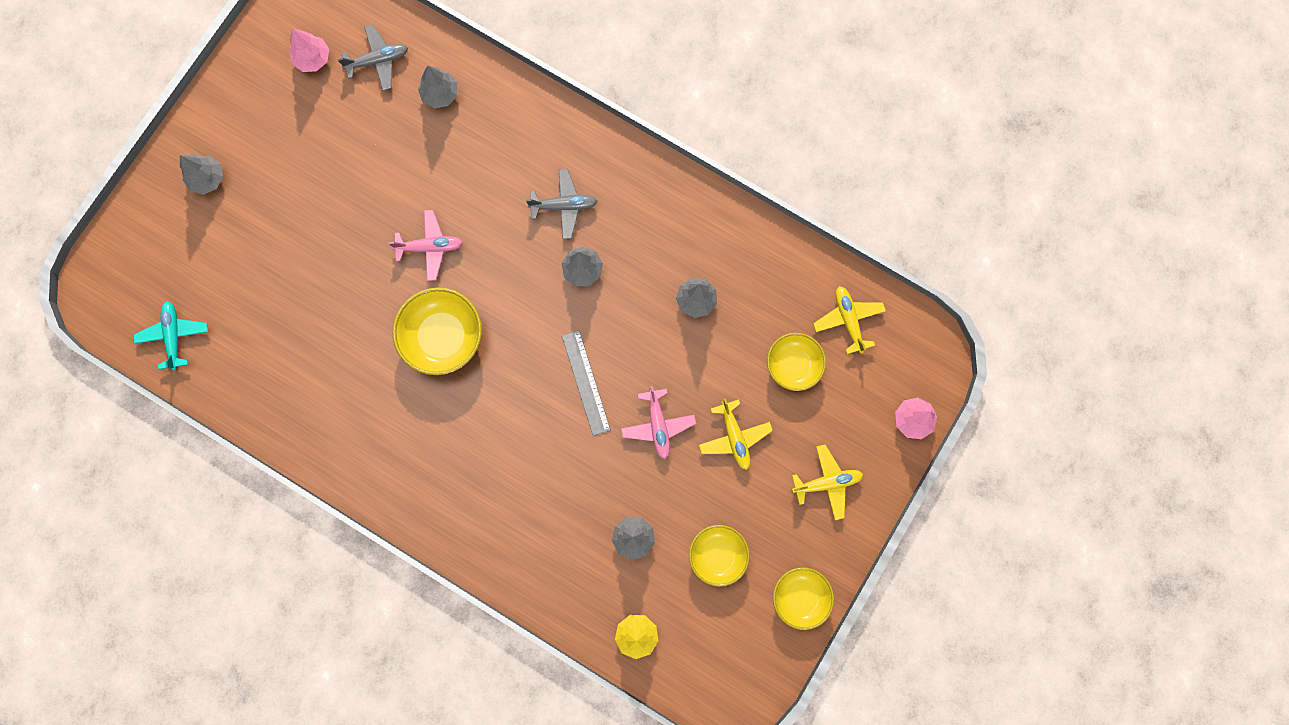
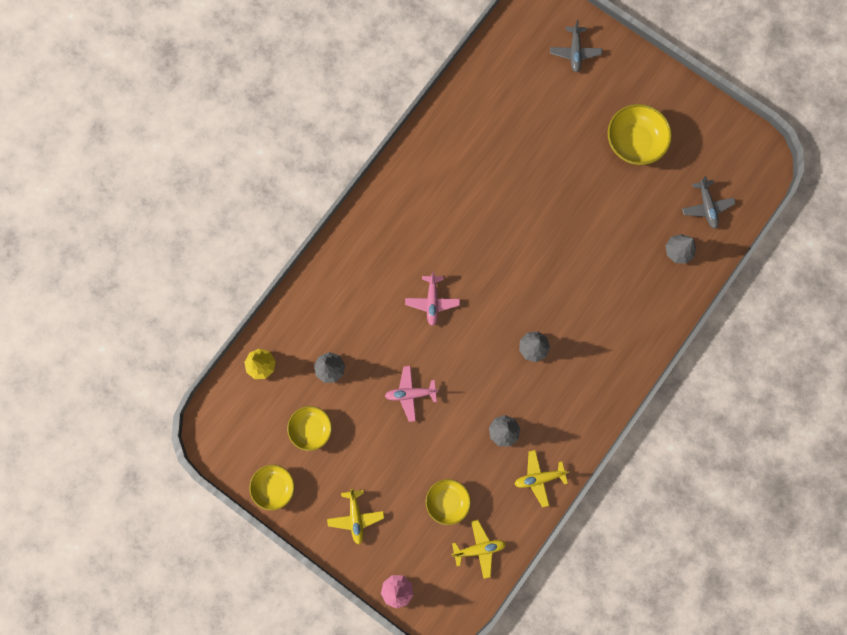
camera: 95 degrees right, 0 degrees up
turquoise plane [133,301,208,371] -> none
grey tree [180,154,223,195] -> none
pink tree [289,28,330,72] -> none
pink plane [389,210,463,281] -> pink plane moved to [405,271,460,326]
yellow bowl [392,287,482,375] -> yellow bowl moved to [608,104,672,165]
grey plane [526,169,597,239] -> grey plane moved to [550,20,602,72]
grey ruler [562,330,611,436] -> none
yellow plane [699,399,773,470] -> yellow plane moved to [514,450,569,507]

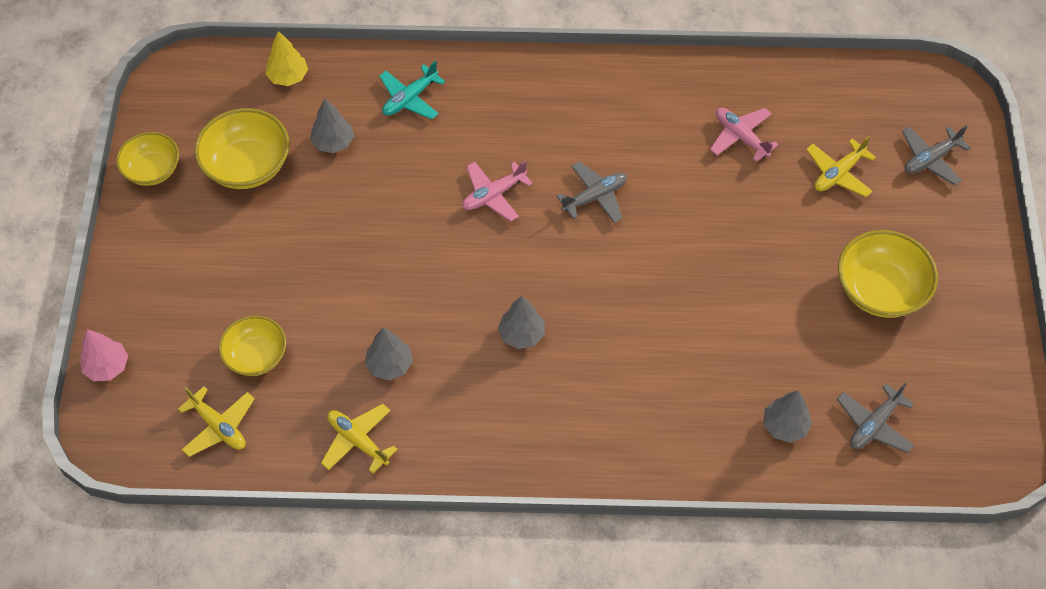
camera: 55 degrees right, 20 degrees down
yellow bowl [287,406,332,451] -> yellow bowl [194,108,290,189], size x1.50
yellow plane [327,489,384,545] -> yellow plane moved to [806,136,876,197]
pink plane [385,366,438,422] -> pink plane moved to [710,108,779,162]
none -> turquoise plane [379,60,445,120]
none -> grey plane [556,161,627,223]

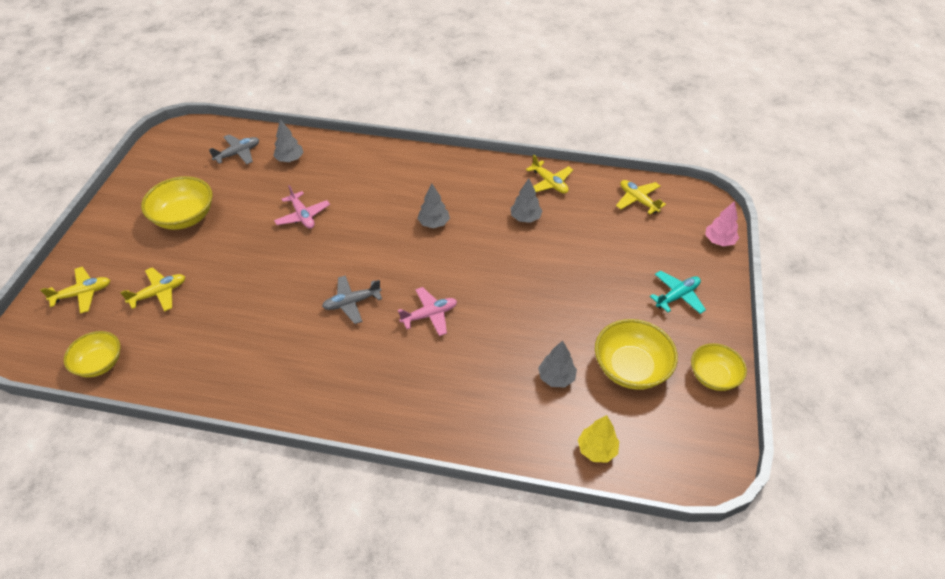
camera: 170 degrees left, 10 degrees down
yellow bowl [219,315,286,376] -> yellow bowl moved to [64,331,120,377]
turquoise plane [379,60,445,120] -> turquoise plane moved to [650,271,706,314]
pink plane [710,108,779,162] -> pink plane moved to [274,185,330,229]
grey plane [902,126,971,185] -> yellow plane [40,267,110,314]

